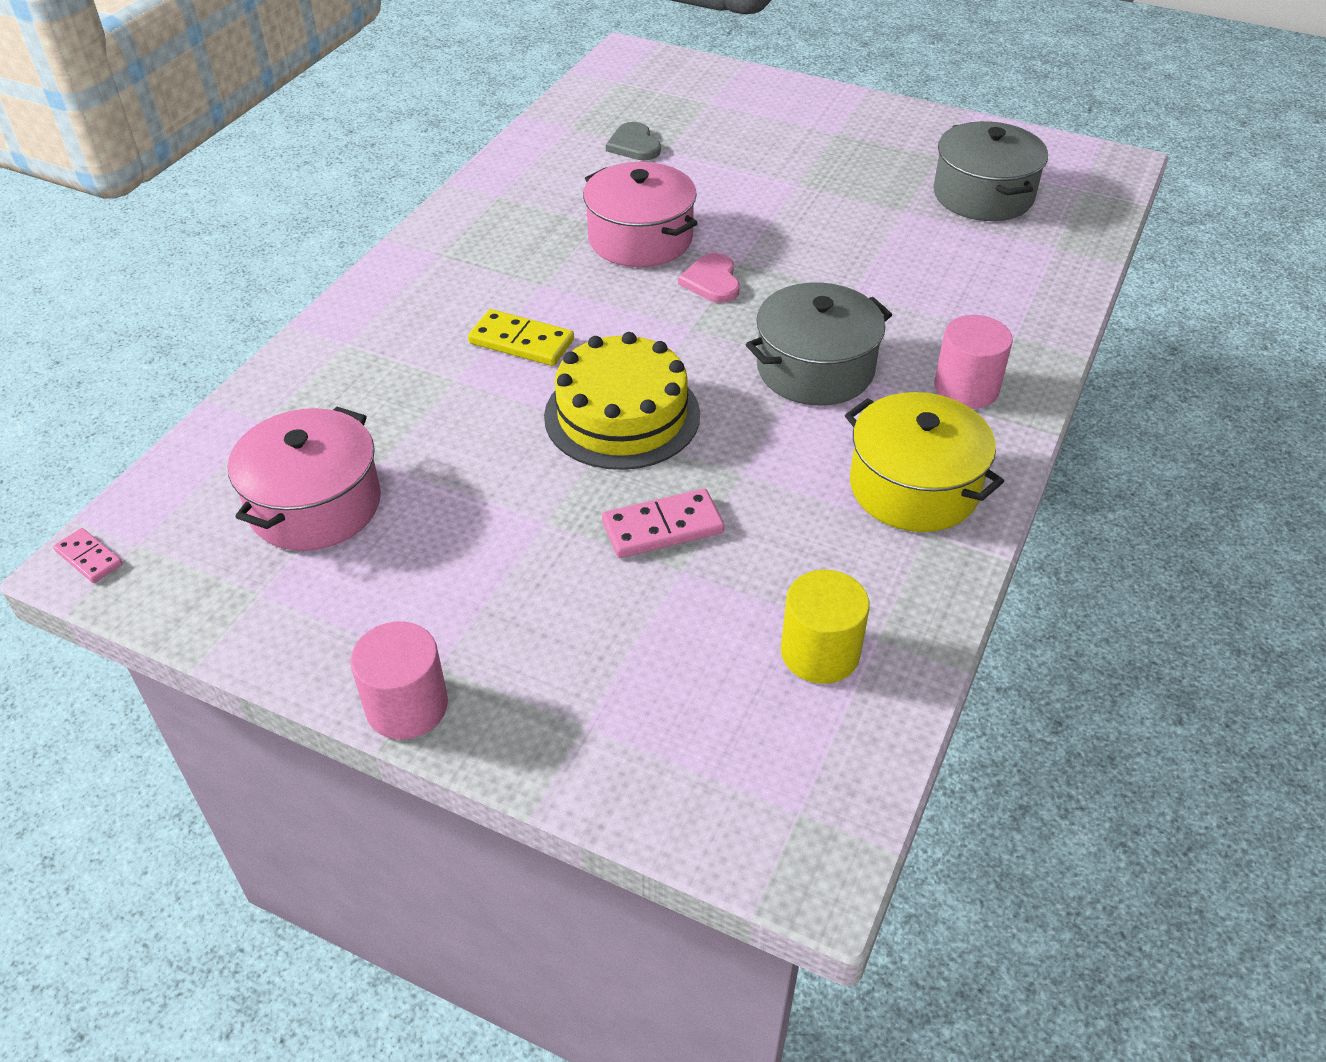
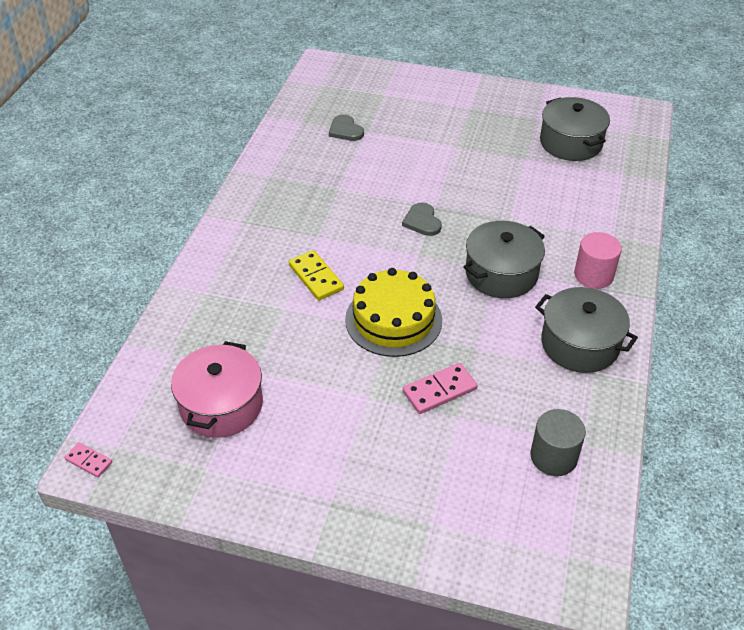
camera: 10 degrees left, 0 degrees up
pink cylinder [350,621,448,739] -> none
yellow domino [468,309,574,366] -> yellow domino turned 45 degrees clockwise [289,250,344,300]
pink pot [583,162,698,267] -> none
pink heart [678,253,740,303] -> grey heart [402,203,442,236]
yellow cylinder [781,570,870,684] -> grey cylinder [531,409,586,476]
yellow pot [845,392,1004,532] -> grey pot [535,287,638,373]

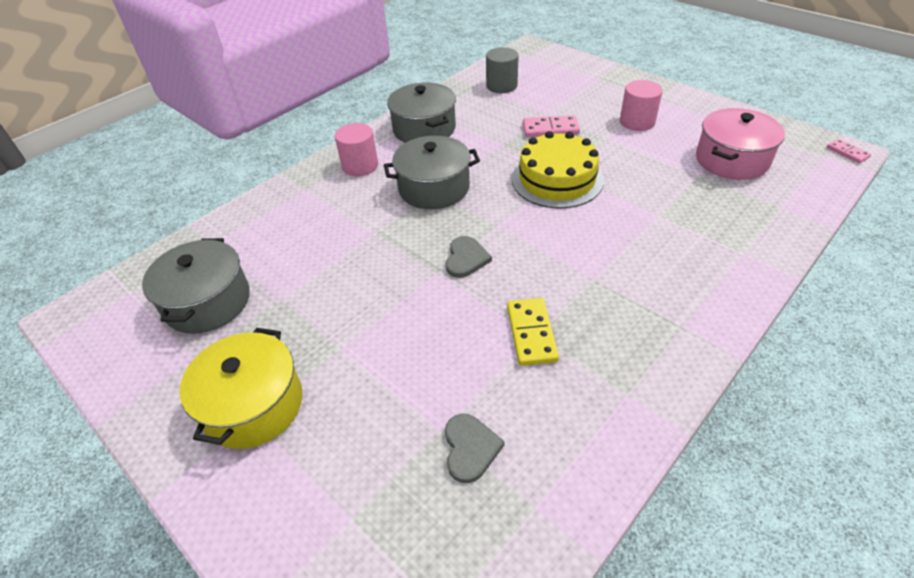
camera: 150 degrees left, 0 degrees up
yellow domino [289,250,344,300] -> yellow domino moved to [507,298,559,366]
none -> yellow pot [179,328,303,449]
none -> pink cylinder [620,80,663,131]

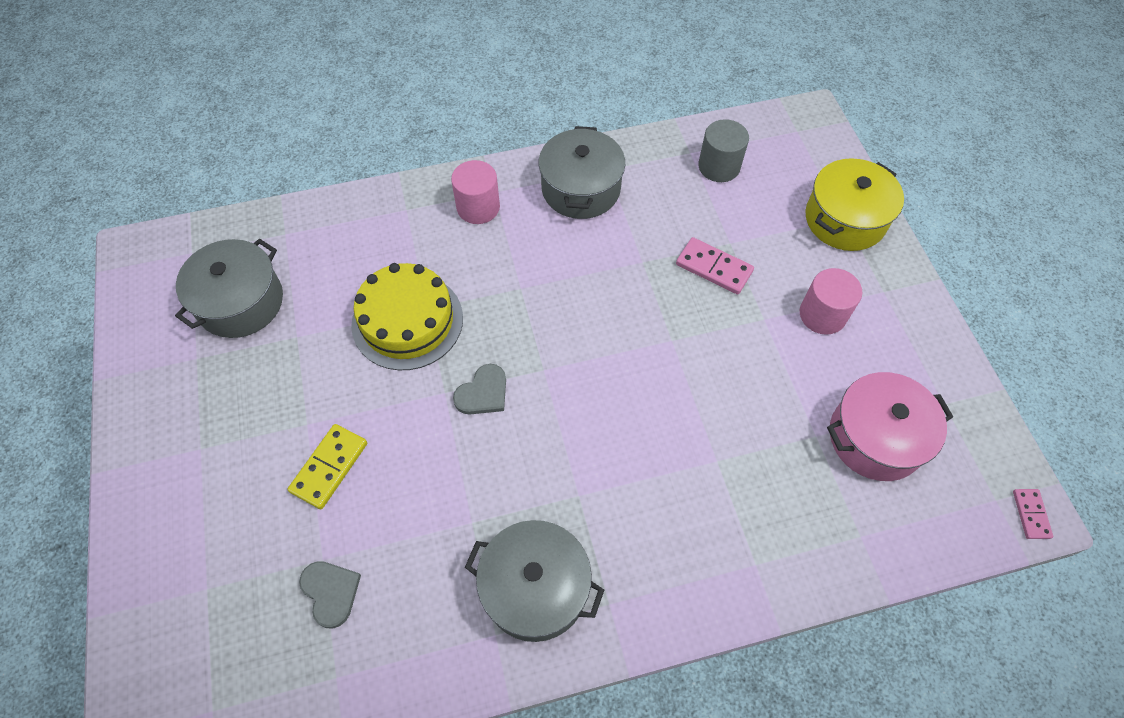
camera: 30 degrees right, 15 degrees up
yellow pot [179,328,303,449] -> yellow pot moved to [805,158,904,251]
grey pot [384,136,480,209] -> grey pot moved to [465,520,604,642]
grey heart [445,414,505,483] -> grey heart turned 60 degrees counterclockwise [299,561,361,628]
yellow domino [507,298,559,366] -> yellow domino moved to [288,424,367,509]
yellow cake [512,131,604,209] -> yellow cake moved to [351,263,463,370]

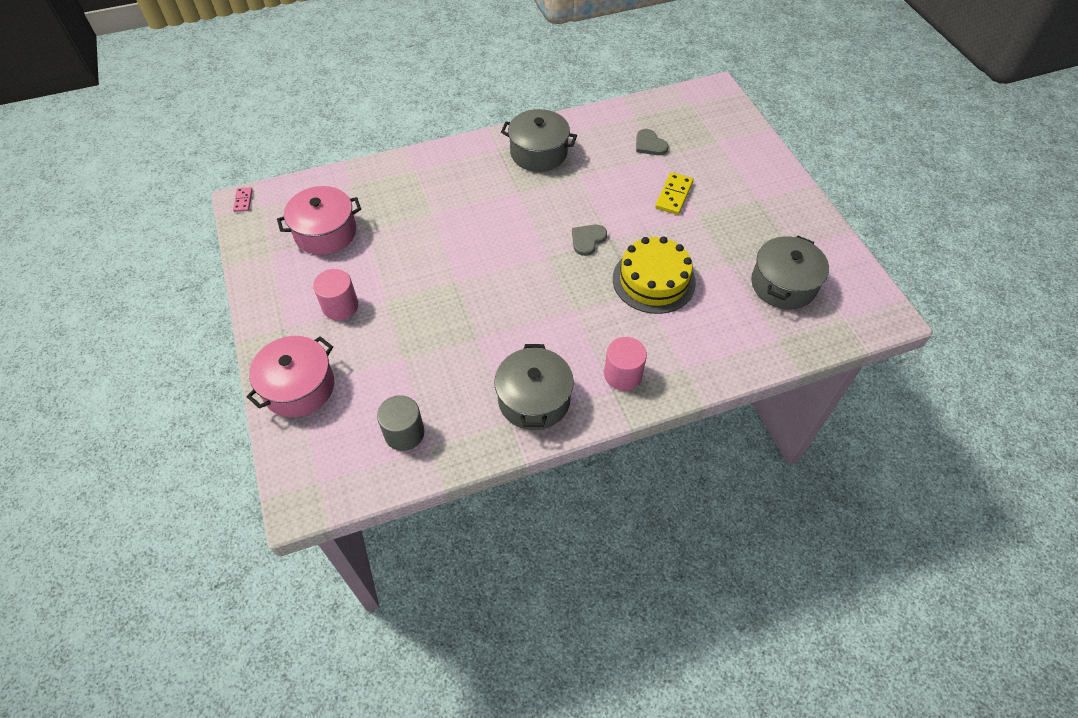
camera: 175 degrees right, 5 degrees down
pink domino [676,237,754,294] -> none
yellow pot [805,158,904,251] -> pink pot [246,336,334,417]

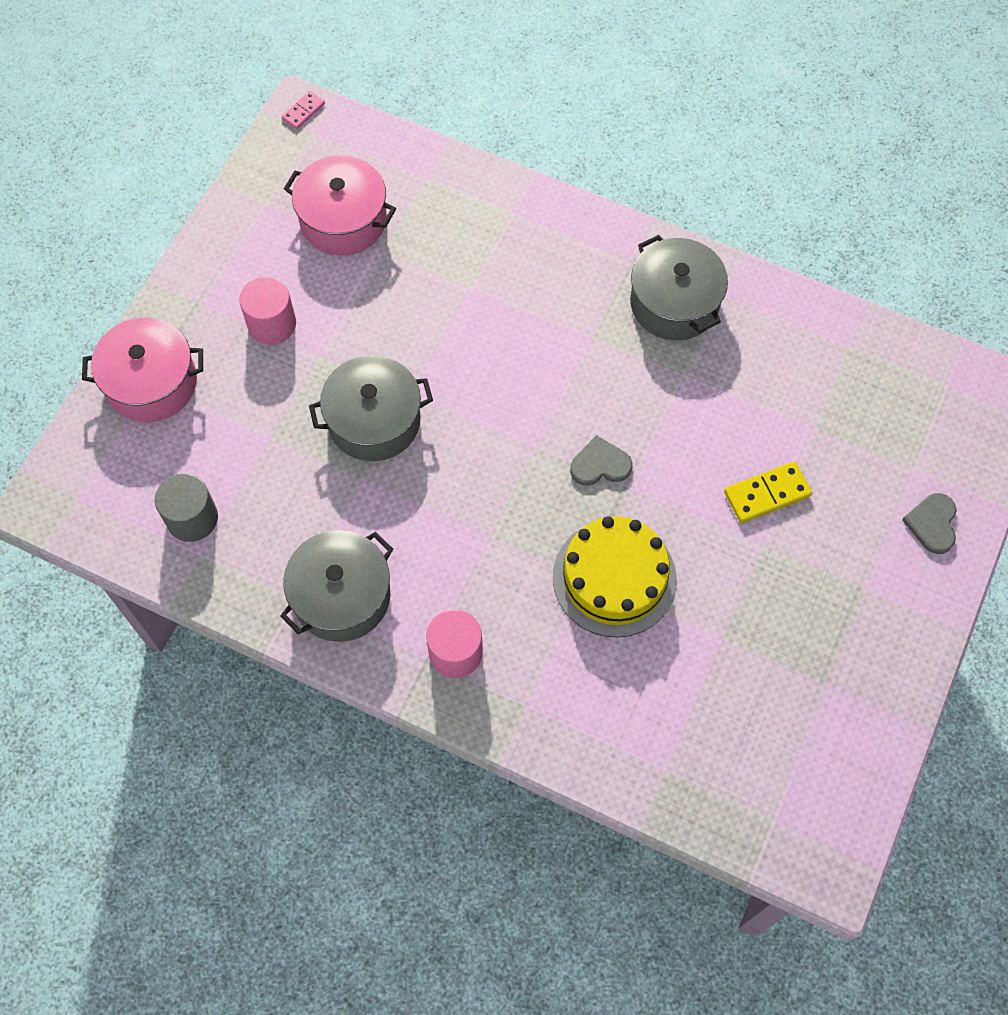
camera: 45 degrees right, 10 degrees up
grey heart [636,129,669,155] -> grey heart moved to [902,493,957,554]
grey pot [751,236,829,310] -> grey pot moved to [309,355,433,461]

